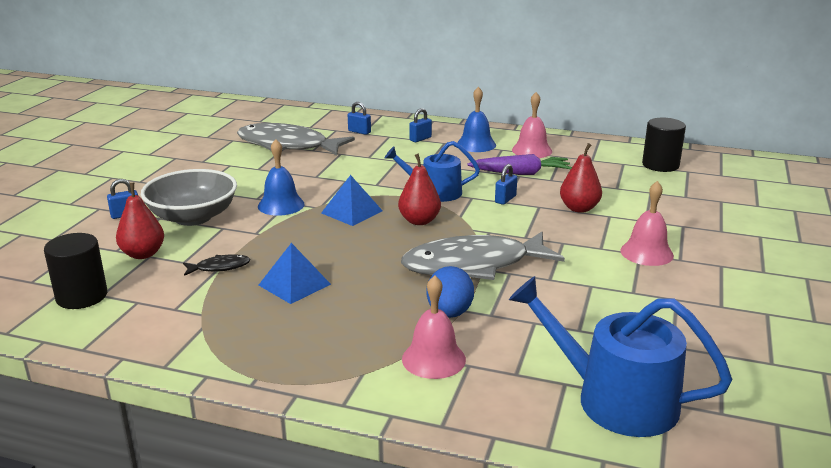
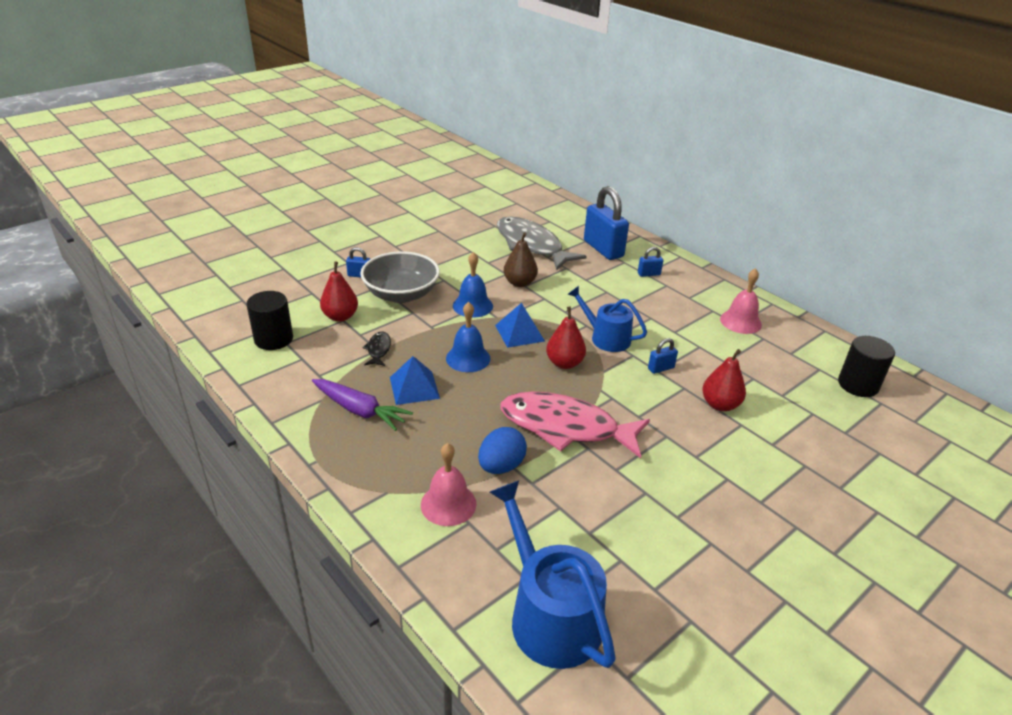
camera: 30 degrees right, 10 degrees up
black fish [183,254,251,276] -> black fish turned 105 degrees counterclockwise [362,331,391,366]
blue padlock [348,102,371,135] -> blue padlock [584,186,629,260], size x2.24
grey fish [401,232,565,280] -> pink fish [501,392,650,458]
blue bell [457,87,496,152] -> blue bell moved to [446,302,490,372]
purple carrot [468,154,572,175] -> purple carrot moved to [312,379,413,431]
pink bell [621,181,674,266] -> none
none -> brown pear [504,232,538,287]

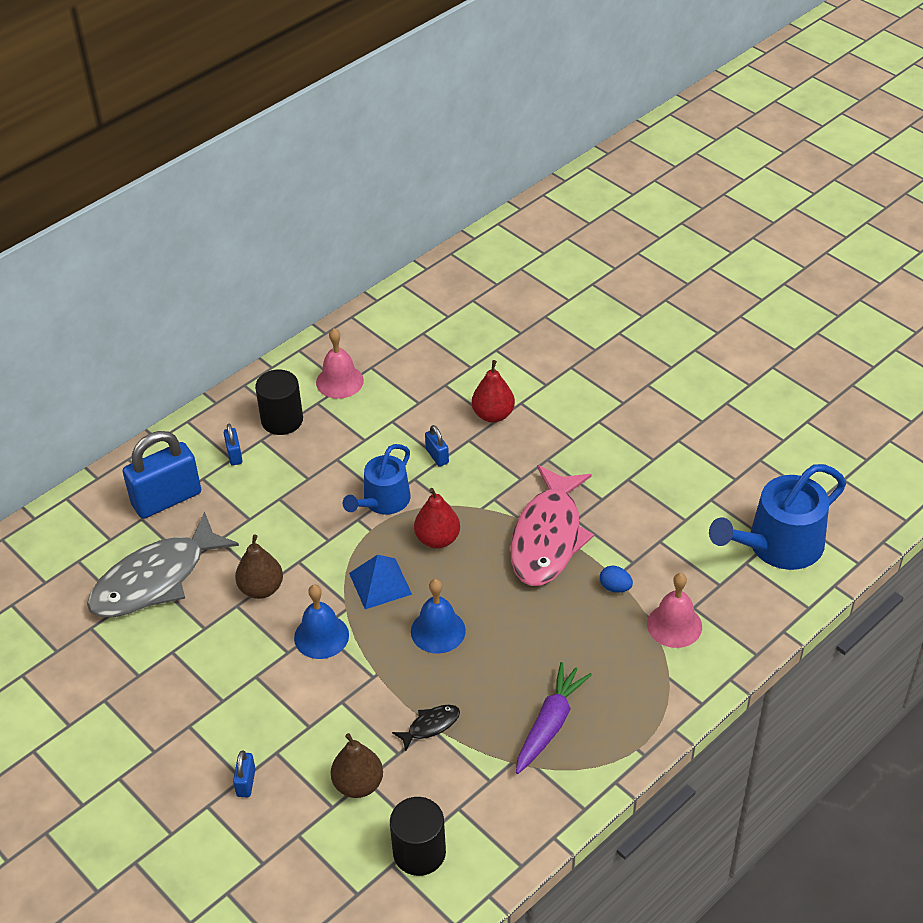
camera: 90 degrees left, 10 degrees up
red pear [320,262,358,322] -> brown pear [331,733,383,798]
grey bowl [360,251,440,303] -> none
black fish [362,331,391,366] -> black fish turned 150 degrees clockwise [392,705,460,751]
blue pyramid [390,356,440,405] -> none
blue egg [478,427,527,474] -> blue egg [600,566,633,593], size x0.59
black cylinder [838,336,895,397] -> black cylinder moved to [255,369,303,435]

